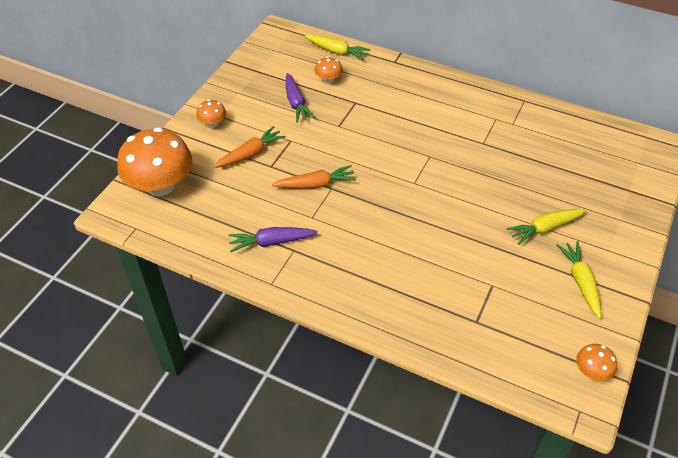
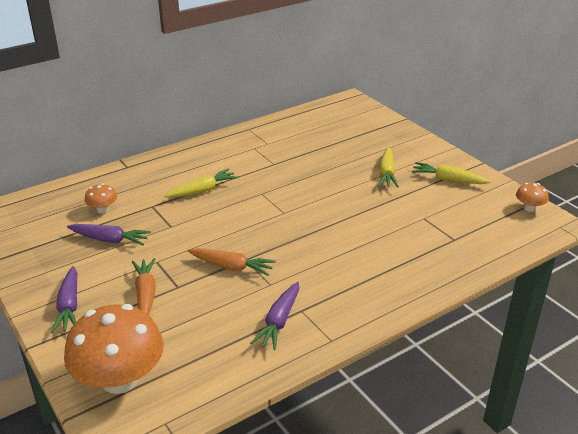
camera: 60 degrees left, 15 degrees down
orange mushroom [196,99,226,128] -> purple carrot [51,266,77,333]
orange carrot [272,165,356,189] -> orange carrot turned 90 degrees clockwise [188,248,276,276]
yellow carrot [305,35,371,60] -> yellow carrot moved to [164,169,239,198]

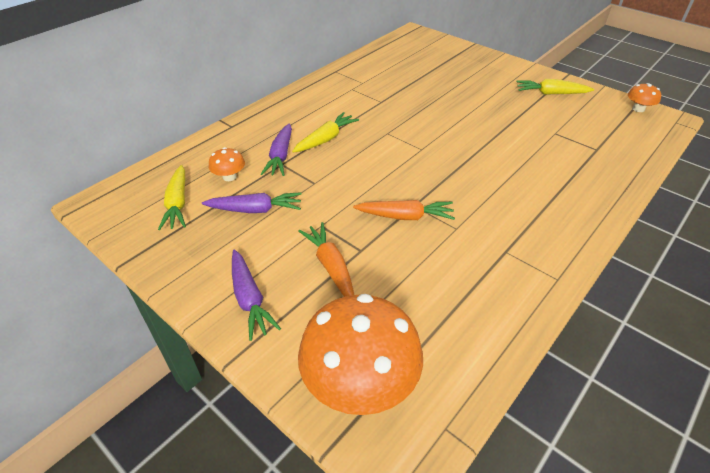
camera: 15 degrees left, 10 degrees up
purple carrot [250,282,299,350] -> purple carrot moved to [261,123,292,176]
yellow carrot [378,147,399,188] -> yellow carrot moved to [158,165,186,230]

